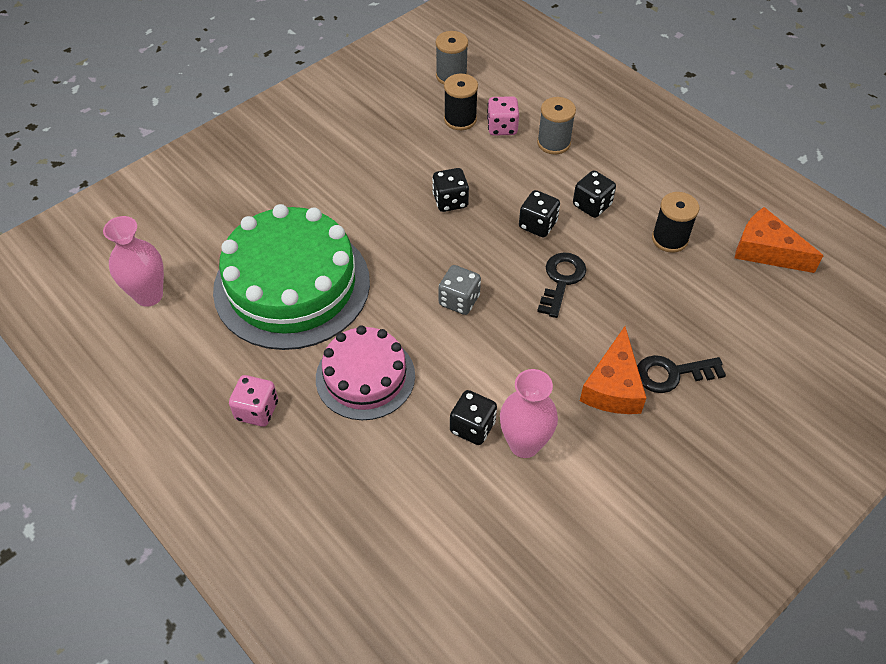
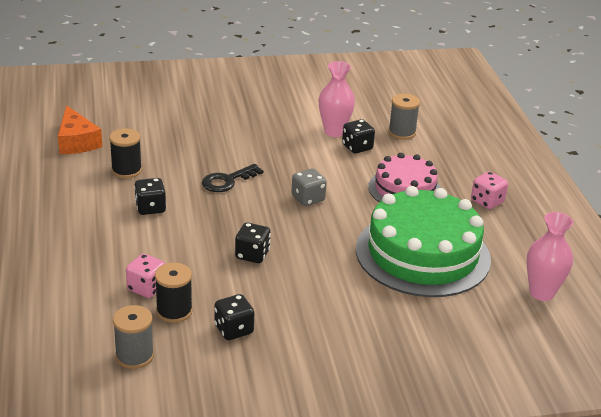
camera: 150 degrees left, 20 degrees down
black dice [519,190,560,237] -> black dice moved to [214,294,254,340]
grey spool [537,97,576,154] -> grey spool moved to [388,94,420,140]
orange cheese [580,326,646,414] -> none
black key [637,355,726,393] -> none

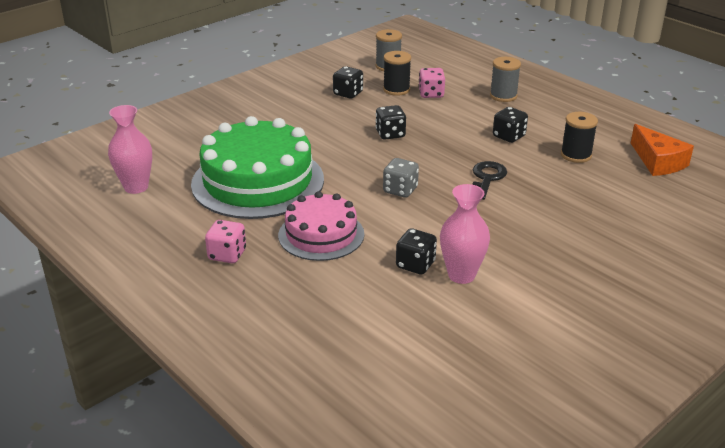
camera: 150 degrees right, 0 degrees up
orange cheese [58,105,102,154] -> orange cheese turned 150 degrees counterclockwise [631,124,694,176]
grey spool [388,94,420,140] -> grey spool moved to [490,57,521,102]

